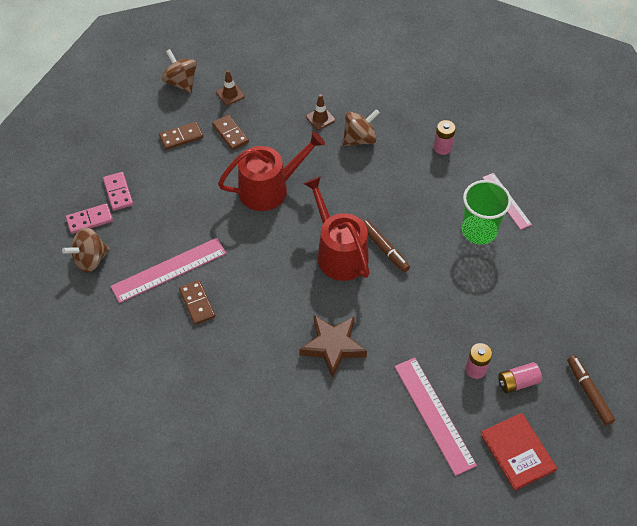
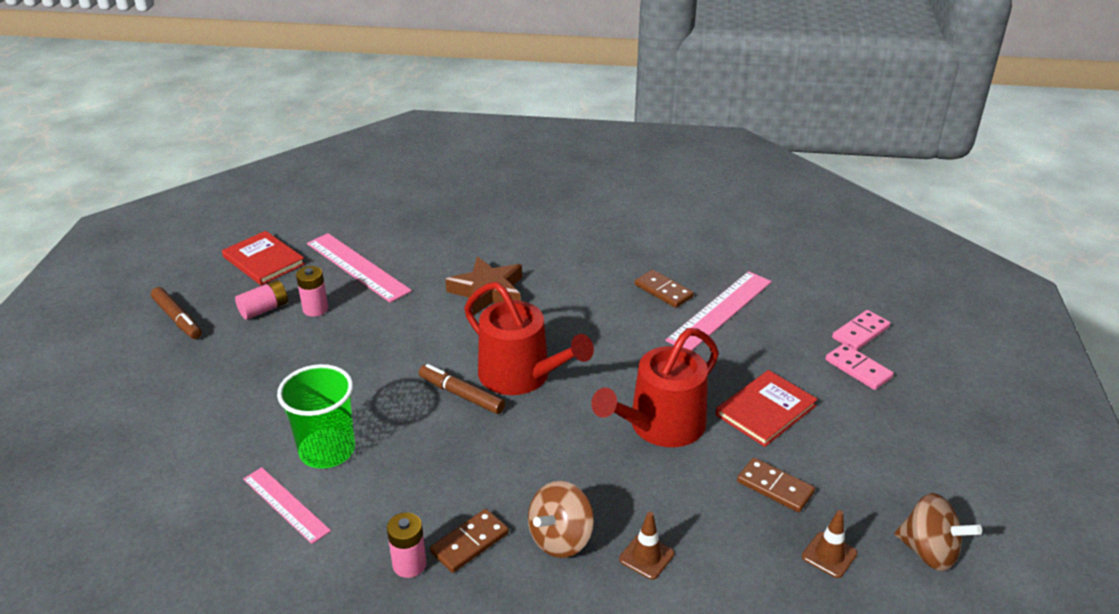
camera: 160 degrees right, 20 degrees down
brown spinning top [62,228,110,272] -> none
brown domino [159,122,203,150] -> brown domino moved to [430,509,509,573]
none -> red book [716,370,818,447]

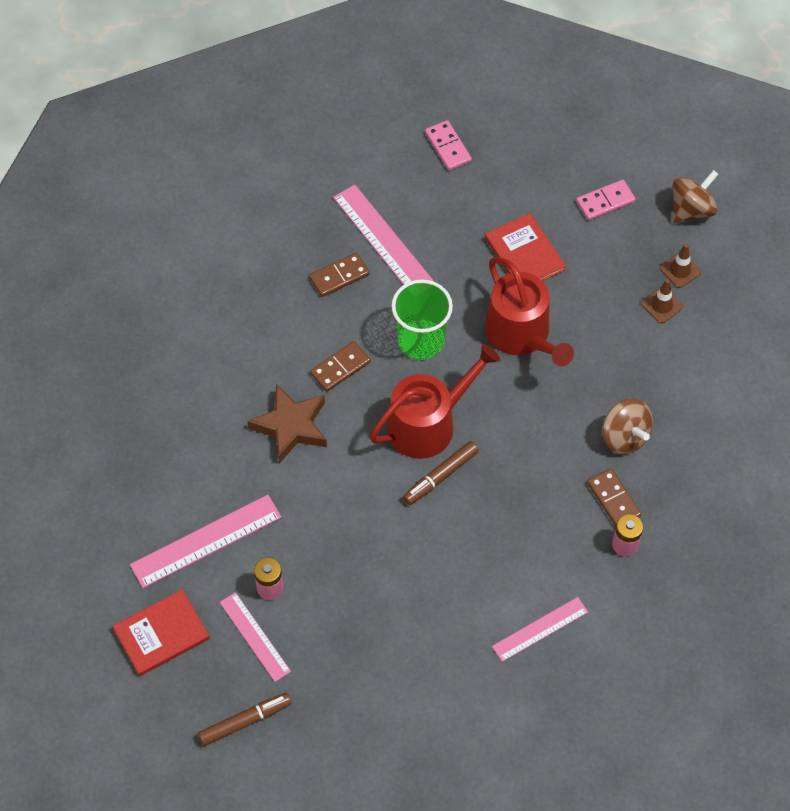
camera: 75 degrees left, 25 degrees up
pink battery [235,280,288,320] -> pink ruler [220,592,291,682]
green cup [277,364,355,469] -> green cup moved to [392,279,453,360]
brown traffic cone [619,512,674,580] -> brown traffic cone moved to [641,279,683,324]
brown domino [737,458,815,512] -> brown domino moved to [310,341,371,392]
pink domino [825,343,894,390] -> pink domino moved to [576,180,636,220]

